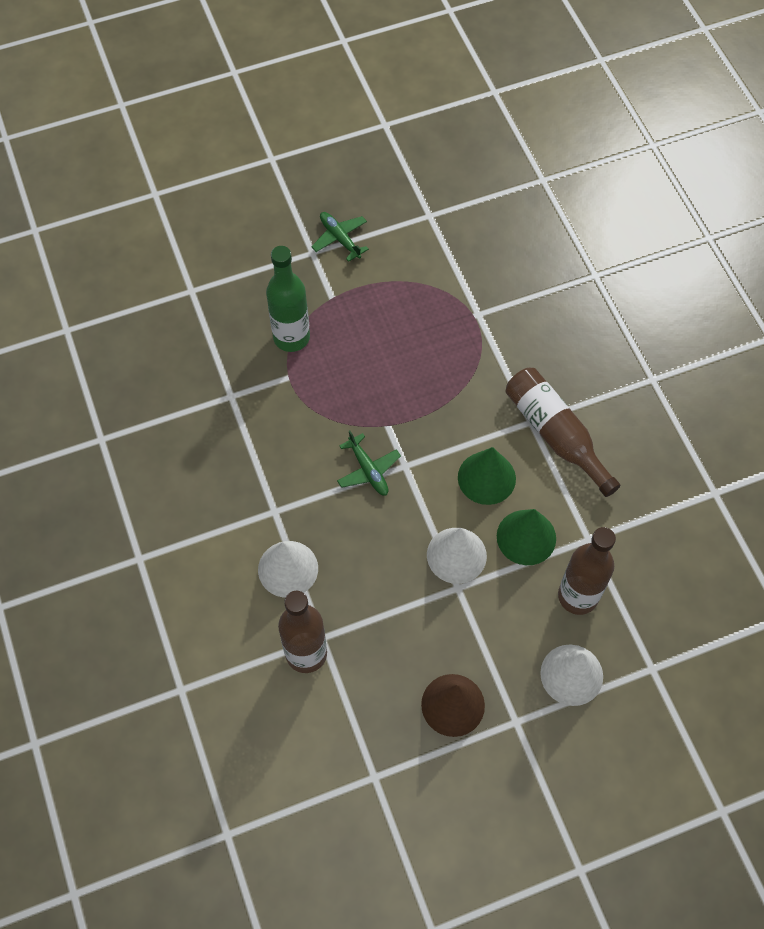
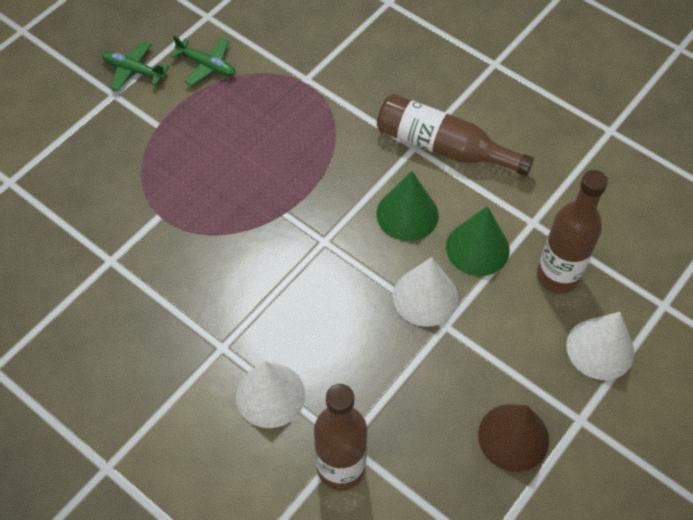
camera: 30 degrees left, 5 degrees down
green bottle [266,246,310,352] -> none
green plane [337,431,401,496] -> green plane moved to [170,36,236,86]

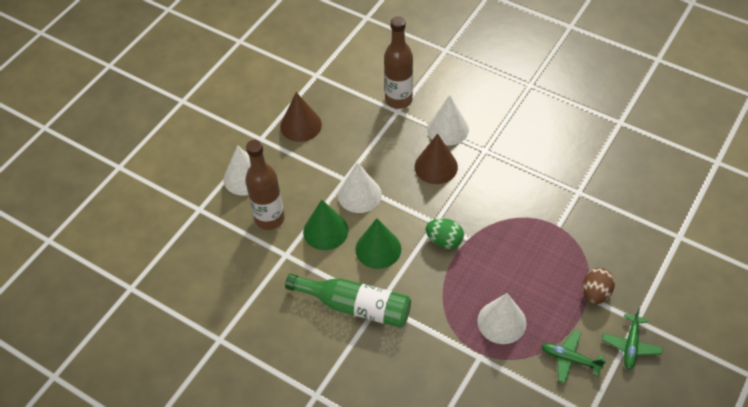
camera: 175 degrees right, 5 degrees down
green plane [102,41,169,91] -> green plane turned 90 degrees clockwise [602,308,663,370]
brown bottle [377,94,534,176] -> green bottle [285,274,411,328]
none -> brown cone [415,133,458,184]
none -> green egg [426,218,464,249]
none -> white cone [477,293,526,344]
none -> brown egg [583,268,615,304]

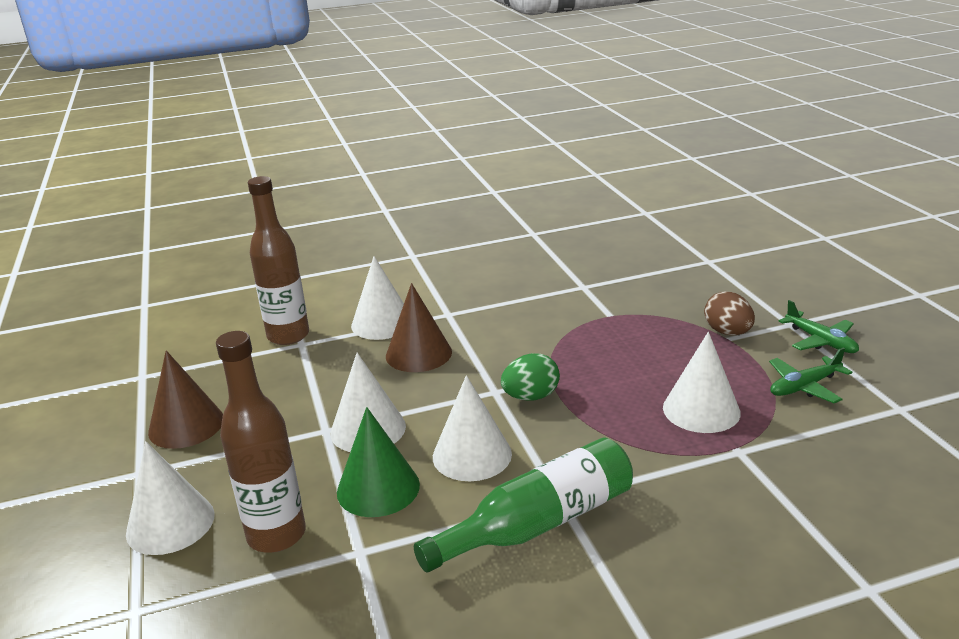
camera: 50 degrees left, 25 degrees down
green cone [355,218,401,269] -> white cone [433,375,512,481]

